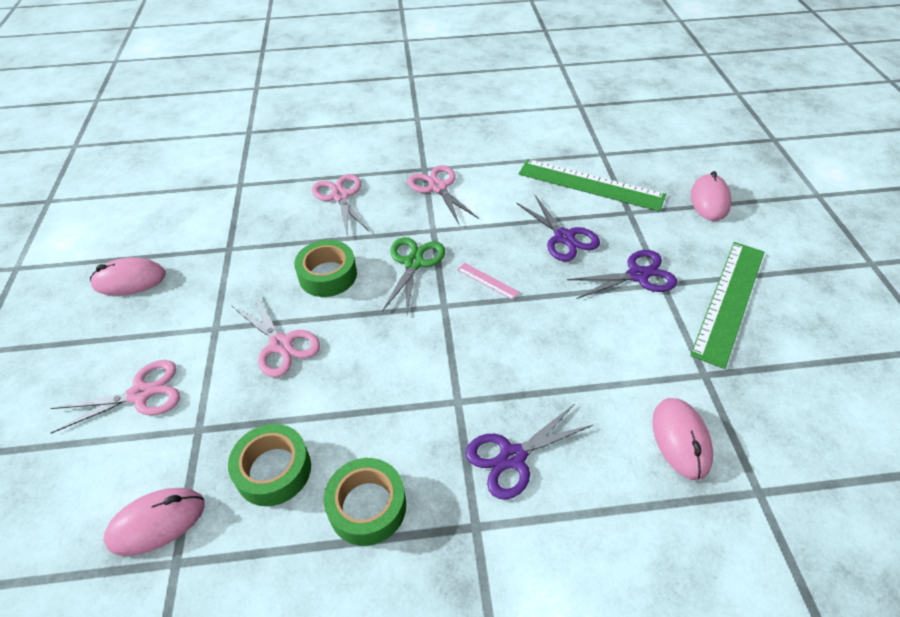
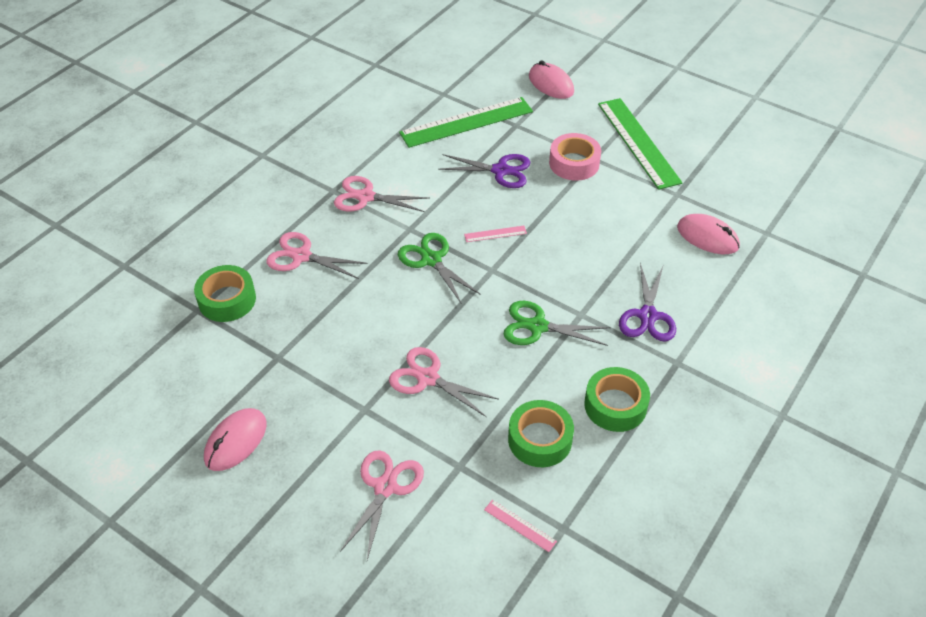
camera: 50 degrees left, 0 degrees up
pink mouse [104,488,205,556] -> pink ruler [484,500,557,552]
pink scissors [232,294,320,377] -> pink scissors turned 150 degrees counterclockwise [389,347,499,417]
green tape [294,240,357,297] -> green tape moved to [194,265,256,322]
purple scissors [567,250,677,299] -> pink tape [549,133,601,181]
none -> green scissors [504,301,611,346]

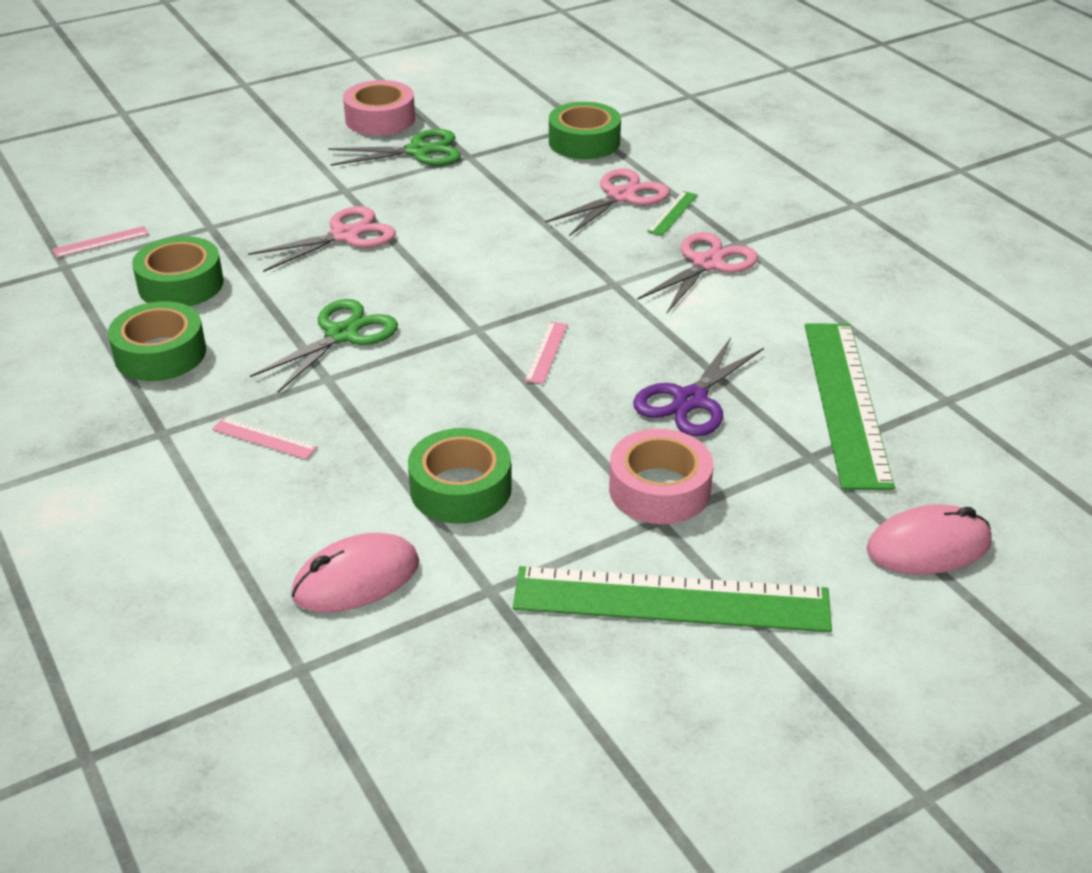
camera: 115 degrees right, 10 degrees down
pink mouse [204,408,267,471] -> pink tape [343,80,415,135]
pink scissors [340,450,424,560] -> none
green scissors [398,233,481,304] -> green scissors moved to [328,129,461,166]
purple scissors [619,263,676,341] -> pink ruler [212,417,317,460]
none -> green tape [408,428,512,524]
none -> green ruler [647,191,698,236]

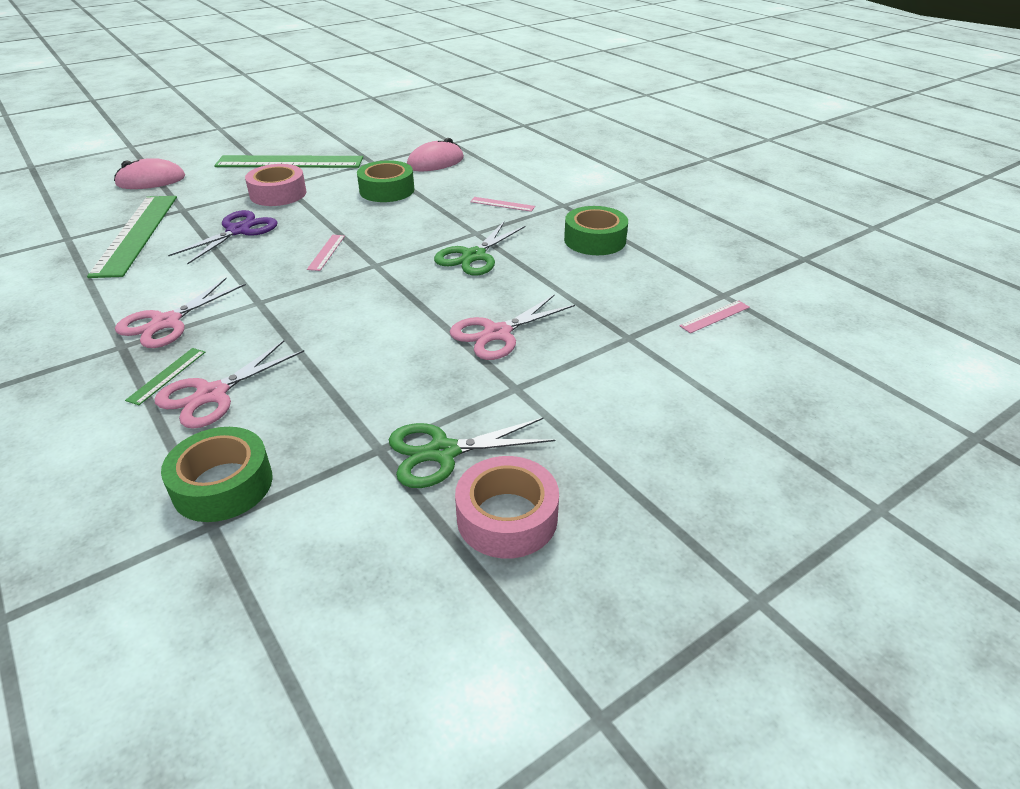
camera: 175 degrees right, 0 degrees up
green tape [132,236,224,307] -> none

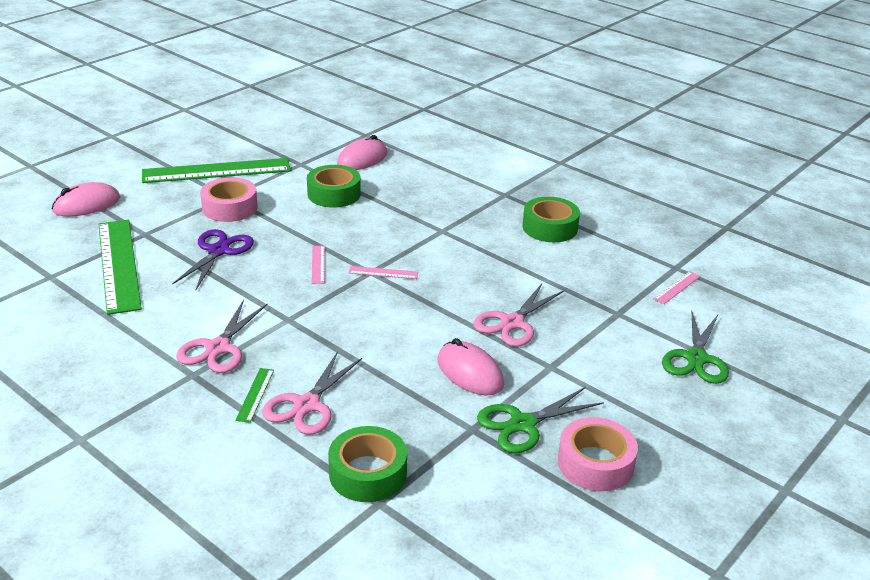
camera: 15 degrees left, 5 degrees down
green scissors [434,222,526,276] -> green scissors moved to [662,312,729,384]
pink ruler [470,197,535,212] -> pink ruler moved to [349,266,418,279]
none -> pink mouse [437,338,504,395]

